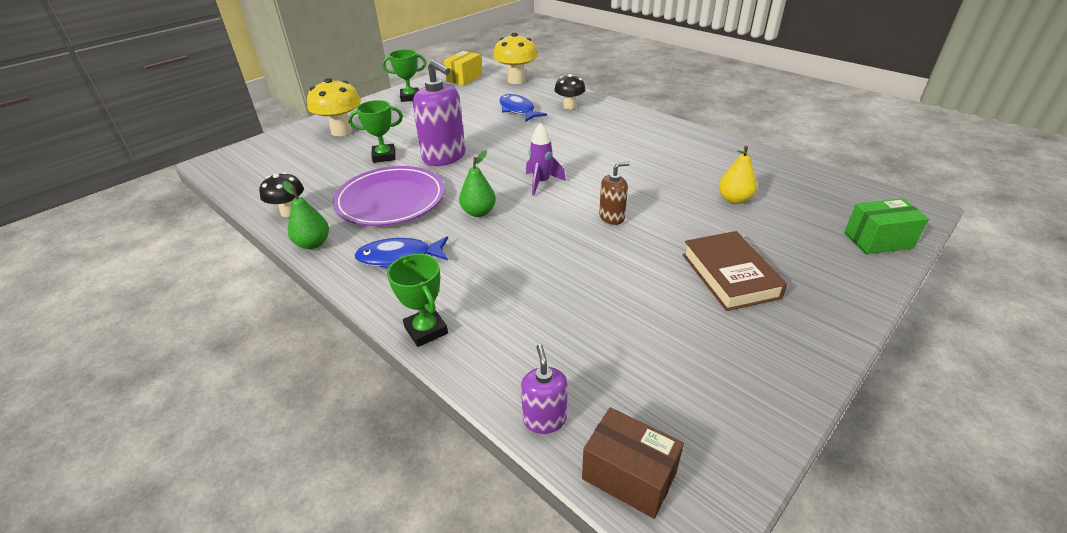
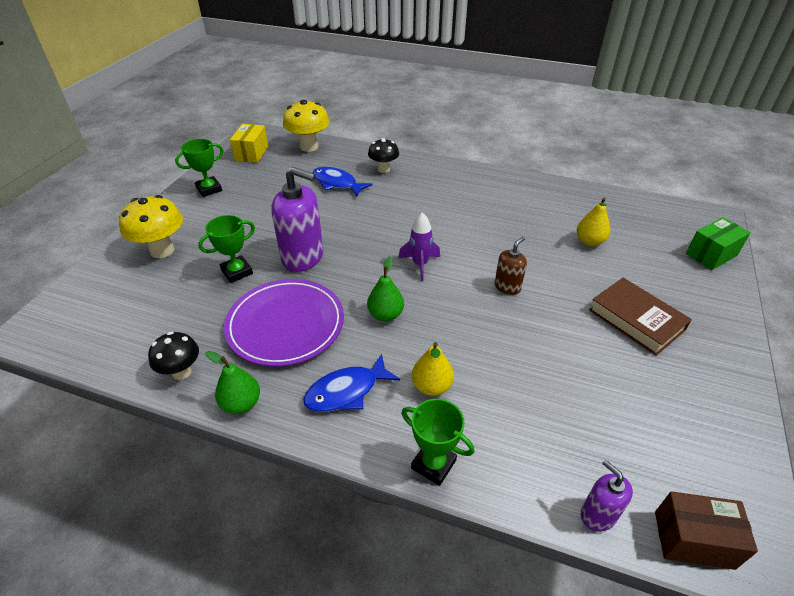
camera: 25 degrees left, 5 degrees up
none -> yellow pear [412,342,454,396]

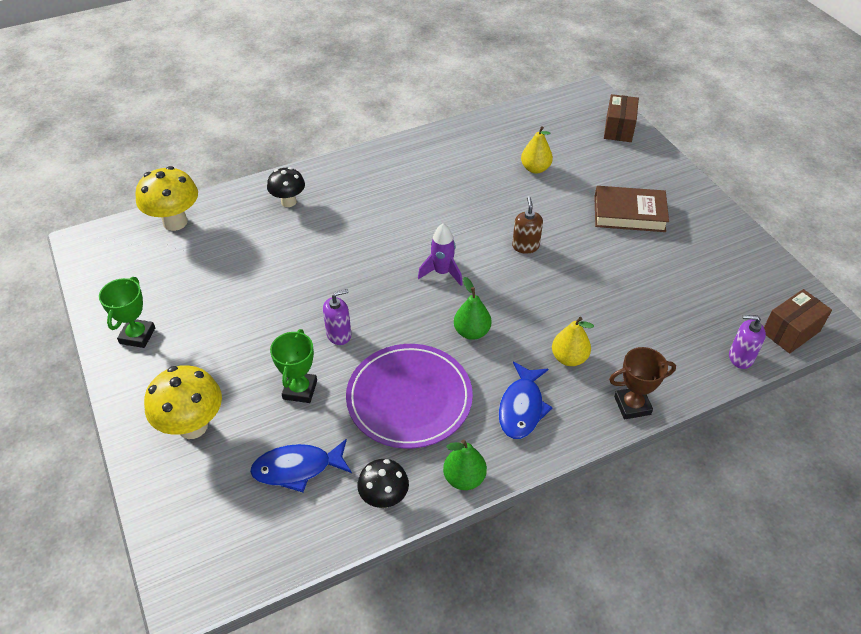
camera: 45 degrees left, 5 degrees up
yellow box [230,124,268,163] -> none
purple soap dispenser [271,167,323,272] -> purple soap dispenser [323,289,351,345], size x0.53
blue fish [312,167,373,197] -> blue fish moved to [250,439,352,492]
green trophy [401,399,475,486] -> brown trophy [609,347,676,419]
green box [686,217,751,270] -> brown box [604,94,639,142]

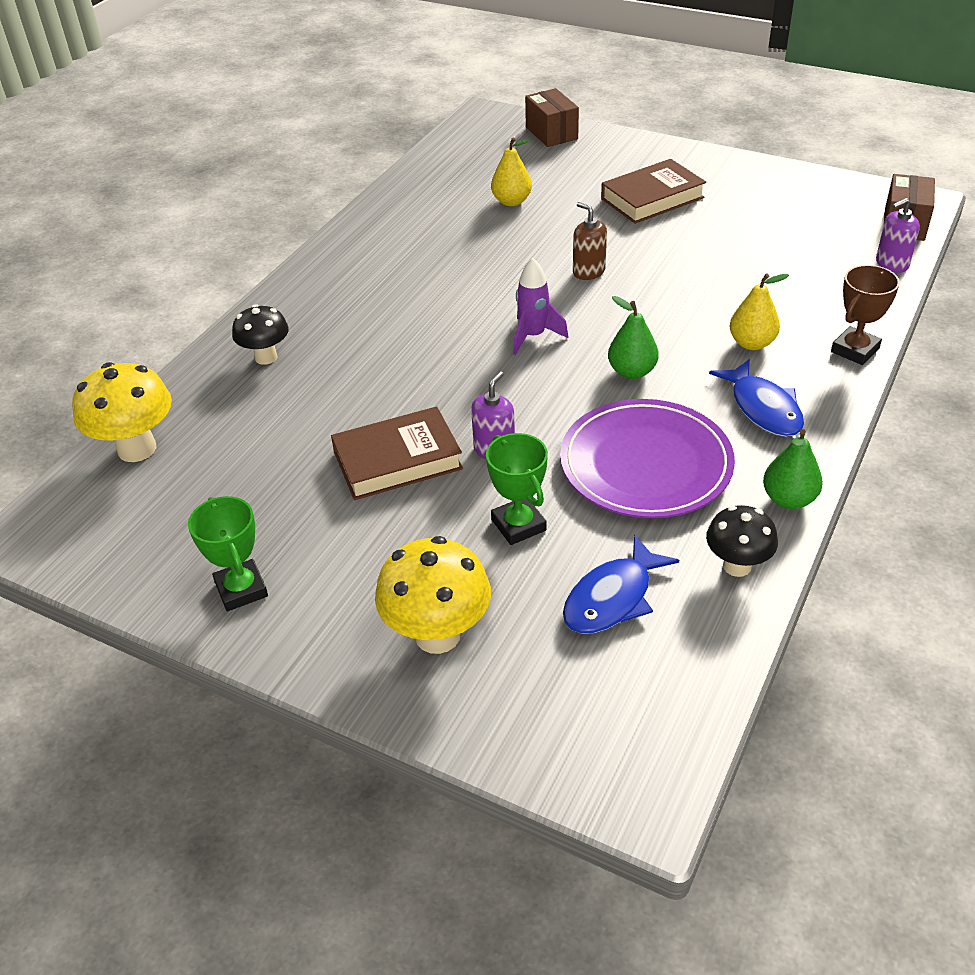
camera: 35 degrees left, 5 degrees down
none -> brown book [331,406,463,500]

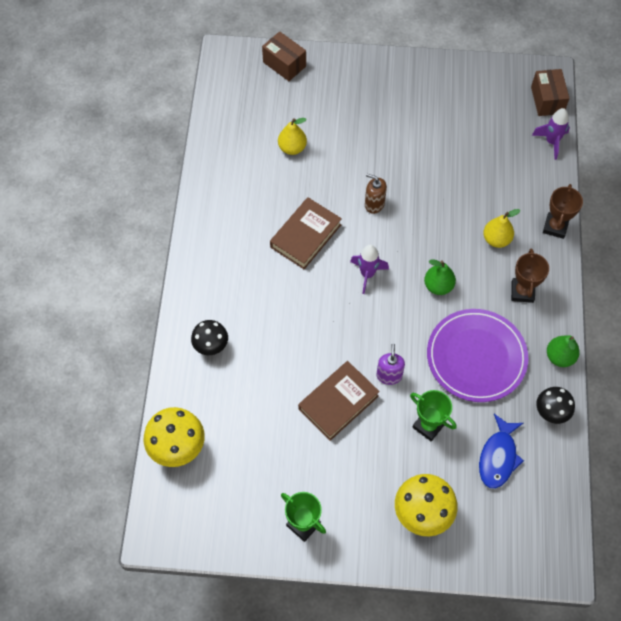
camera: 25 degrees left, 20 degrees up
brown book [601,159,706,224] -> brown book moved to [270,197,342,269]
blue fish [709,359,804,437] -> brown trophy [511,249,549,303]
purple soap dispenser [876,198,920,273] -> purple rocket [532,108,570,160]

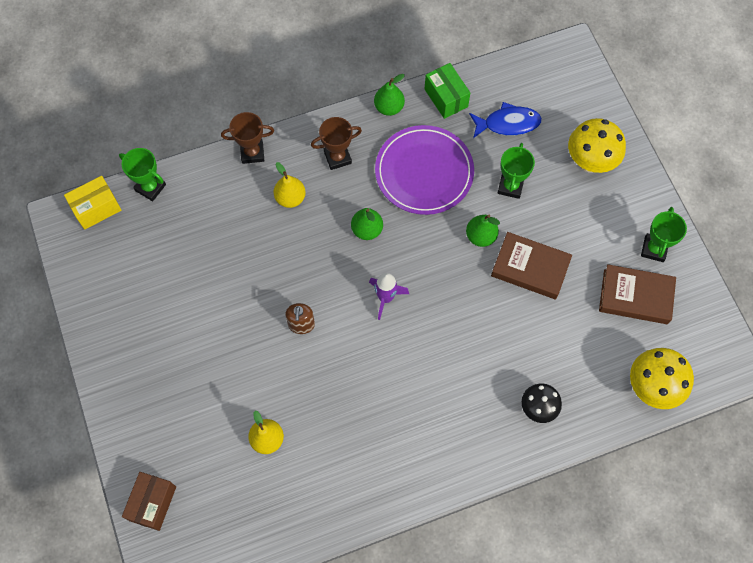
camera: 115 degrees left, 5 degrees up
brown book [270,197,342,269] -> brown book moved to [599,264,676,324]
purple soap dispenser [376,344,405,385] -> green pear [466,215,500,247]
brown box [531,69,570,116] -> yellow box [64,176,121,230]
purple rocket [532,108,570,160] -> green trophy [119,148,166,201]
black mushroom [536,387,575,424] -> green box [424,63,470,119]

